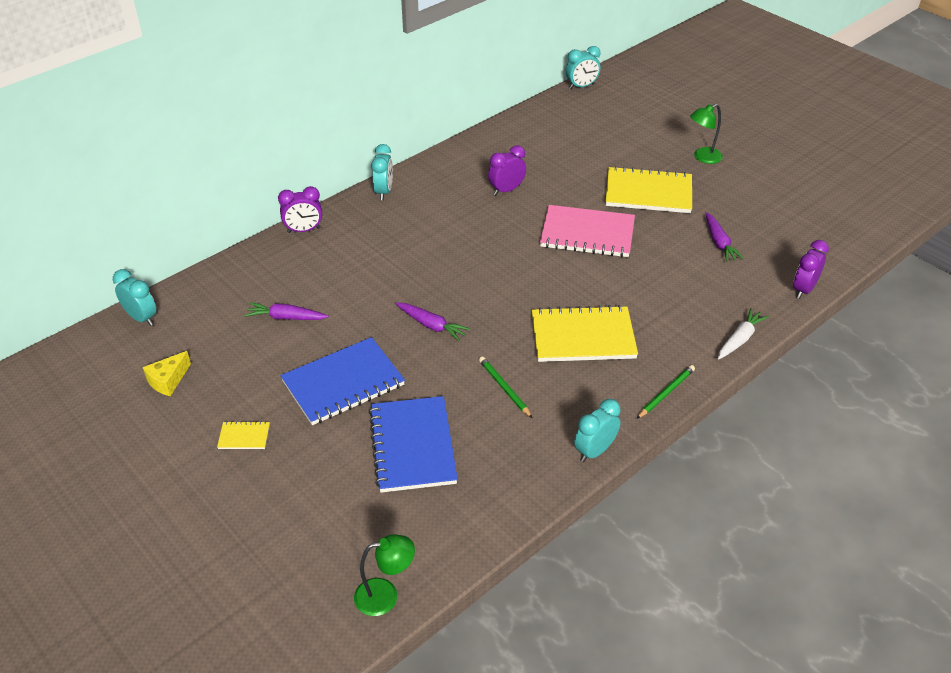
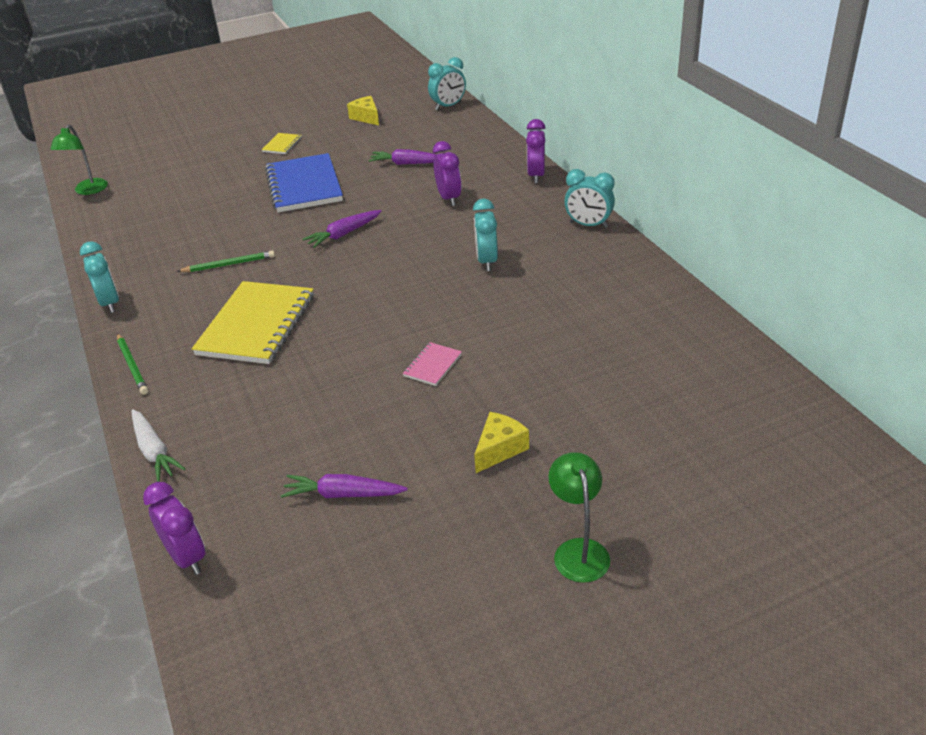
camera: 110 degrees right, 5 degrees down
purple carrot [244,302,329,320] -> purple carrot turned 105 degrees counterclockwise [369,149,437,165]
blue notebook [369,396,458,493] -> none
purple clock [488,145,526,195] -> purple clock moved to [433,141,462,206]
pink notebook [540,205,635,257] -> pink notebook [403,342,462,386], size x0.44
turquoise clock [566,46,600,89] -> turquoise clock moved to [473,199,498,271]
yellow notebook [606,166,692,213] -> yellow cheese [474,412,529,473]

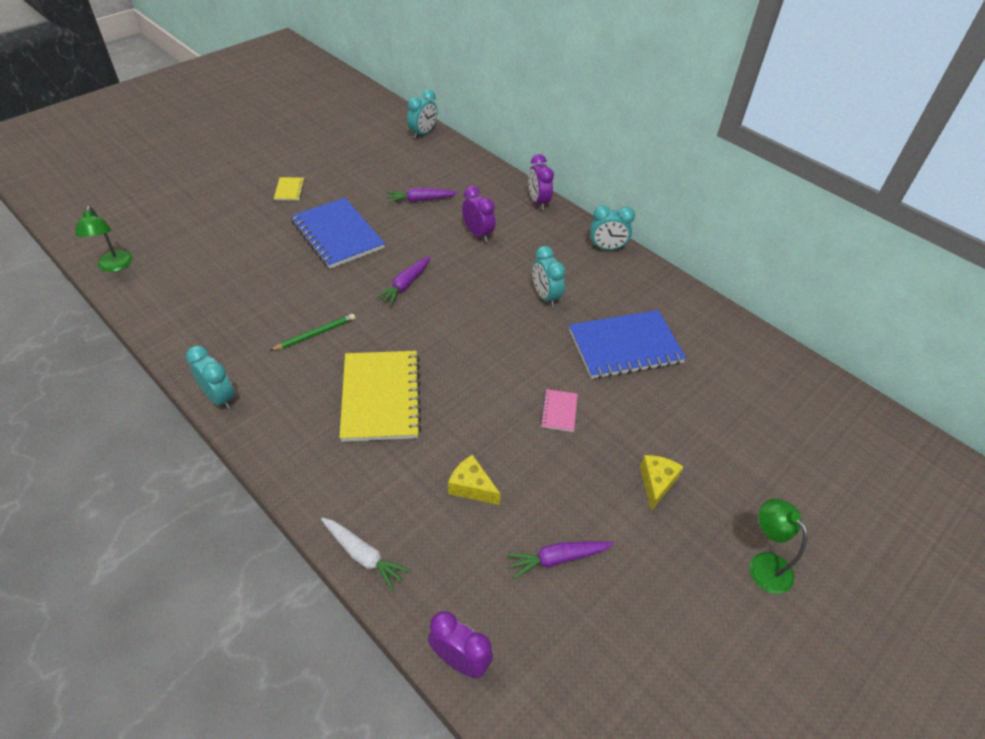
camera: 25 degrees left, 10 degrees up
green pencil [117,333,148,395] -> none
yellow cheese [347,96,379,125] -> yellow cheese moved to [448,455,501,505]
none -> blue notebook [569,310,686,379]

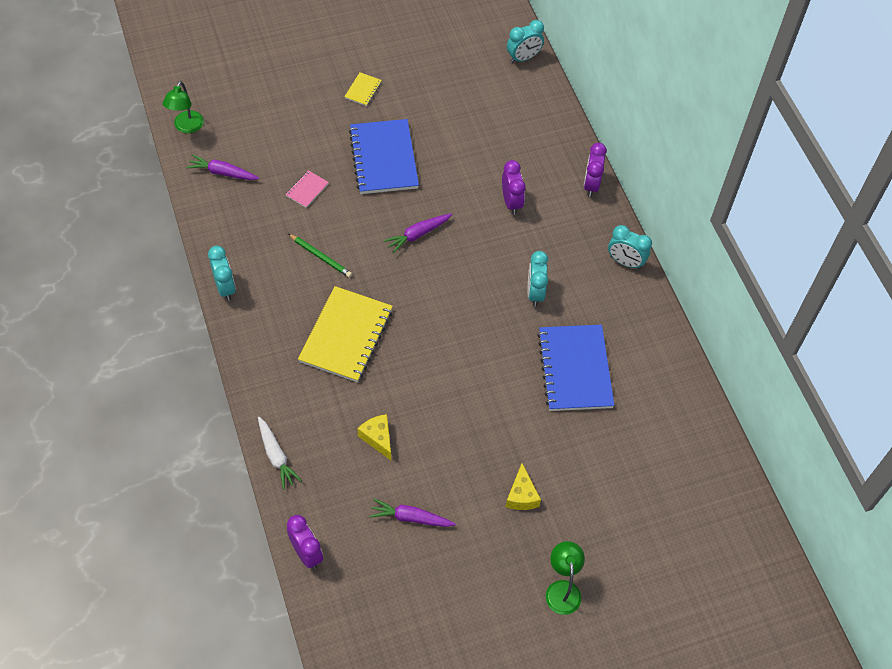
camera: 25 degrees right, 10 degrees up
green pencil [269,314,355,351] -> green pencil turned 45 degrees clockwise [288,234,352,277]
purple carrot [386,188,458,203] -> purple carrot moved to [186,154,259,180]
pink notebook [540,389,578,432] -> pink notebook moved to [285,170,329,208]
blue notebook [569,310,686,379] -> blue notebook turned 75 degrees clockwise [537,325,614,411]
yellow cheese [640,455,684,511] -> yellow cheese turned 135 degrees clockwise [506,463,541,510]

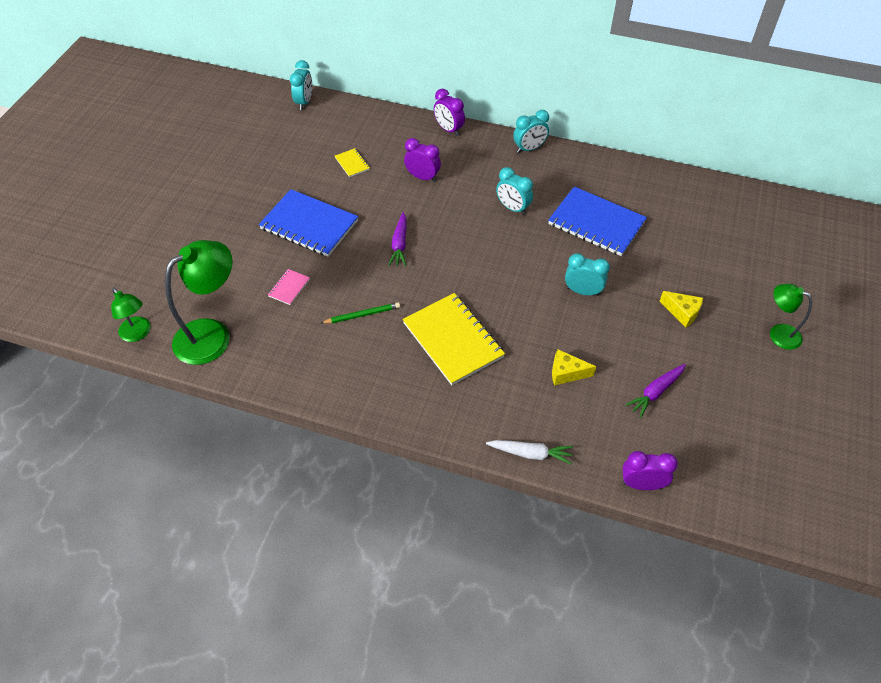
camera: 50 degrees left, 5 degrees down
purple carrot [186,154,259,180] -> green lamp [165,240,233,365]
turquoise clock [208,246,236,301] -> turquoise clock moved to [565,253,610,296]
pink notebook [285,170,329,208] -> pink notebook turned 45 degrees clockwise [268,269,310,305]
yellow notebook [344,72,382,106] -> yellow notebook moved to [335,148,370,177]

